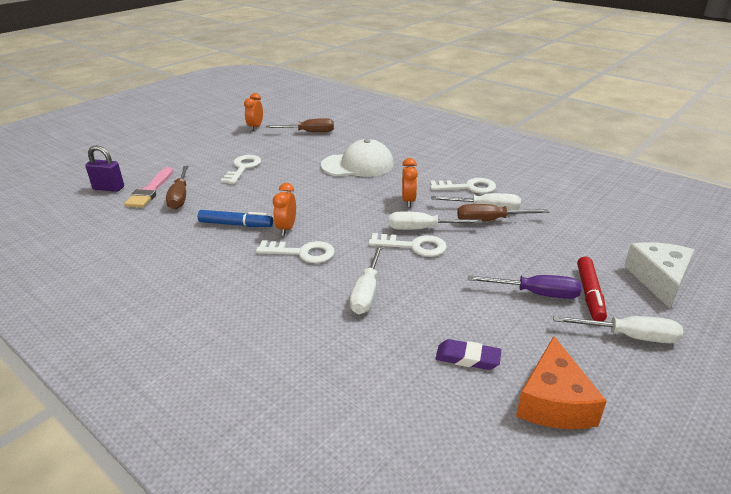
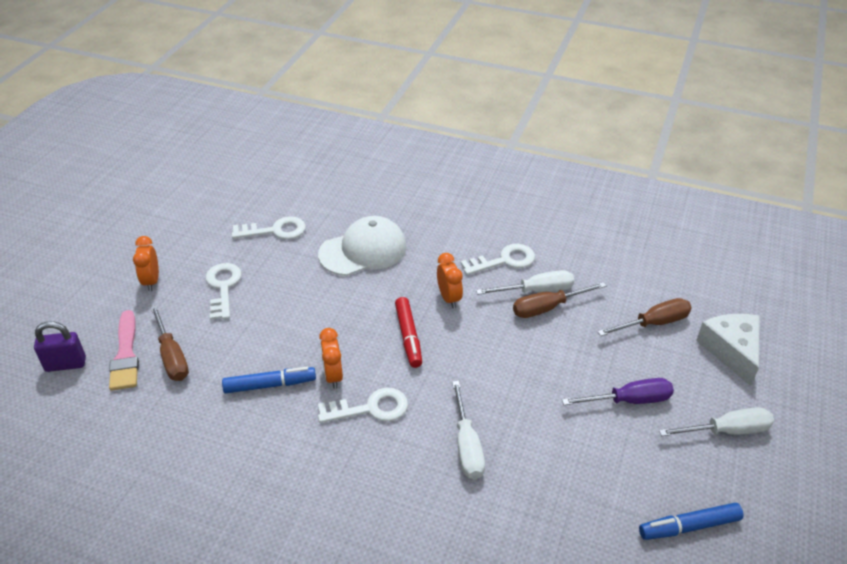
camera: 20 degrees left, 10 degrees up
orange clock [244,93,263,131] -> orange clock moved to [133,236,159,291]
brown screwdriver [266,118,334,132] -> brown screwdriver moved to [597,298,692,336]
white key [368,233,447,257] -> white key moved to [232,216,306,239]
white screwdriver [389,212,483,230] -> none
purple eraser [435,339,501,370] -> none
orange cheese [516,336,607,429] -> blue marker [639,503,743,540]
red marker [577,256,607,321] -> red marker moved to [395,297,422,368]

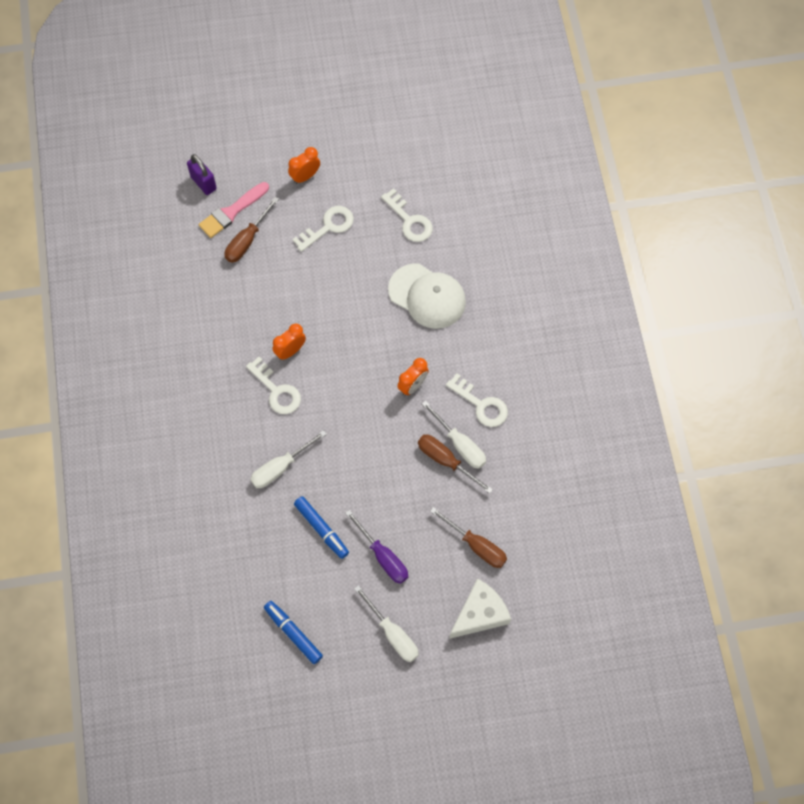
camera: 60 degrees right, 25 degrees up
blue marker [222,367,316,393] -> blue marker moved to [294,496,349,559]
red marker [395,297,422,368] -> none

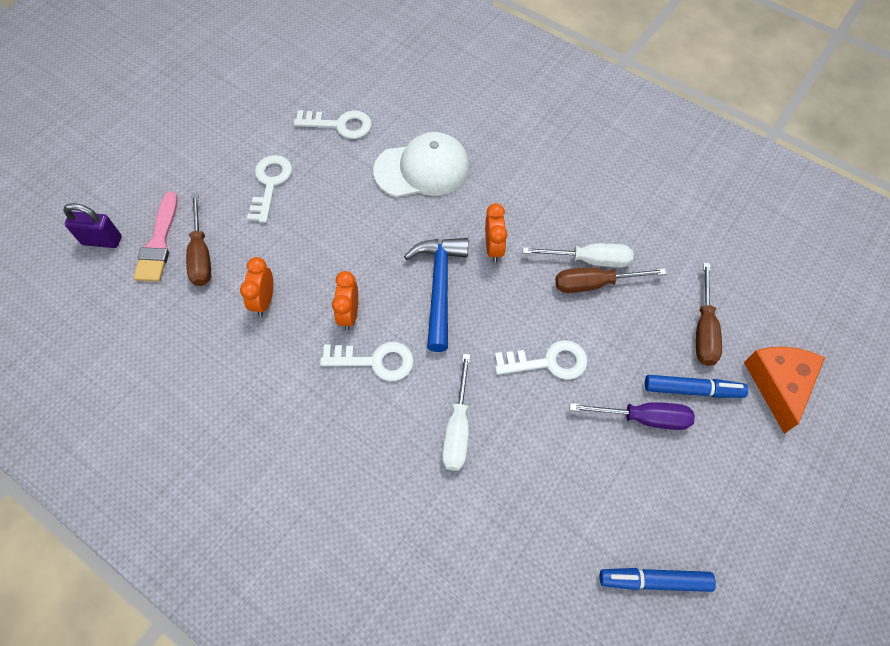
camera: 45 degrees left, 5 degrees down
orange clock [288,147,320,184] -> orange clock moved to [240,257,273,316]
blue marker [294,496,349,559] -> blue marker moved to [645,375,748,398]
white screwdriver [354,585,419,662] -> none
brown screwdriver [430,507,507,568] -> brown screwdriver turned 105 degrees clockwise [696,262,722,366]
white key [446,373,508,427] -> white key moved to [495,340,588,380]
white cheese [449,578,511,639] -> orange cheese [744,347,825,434]
none -> blue hammer [404,238,468,352]

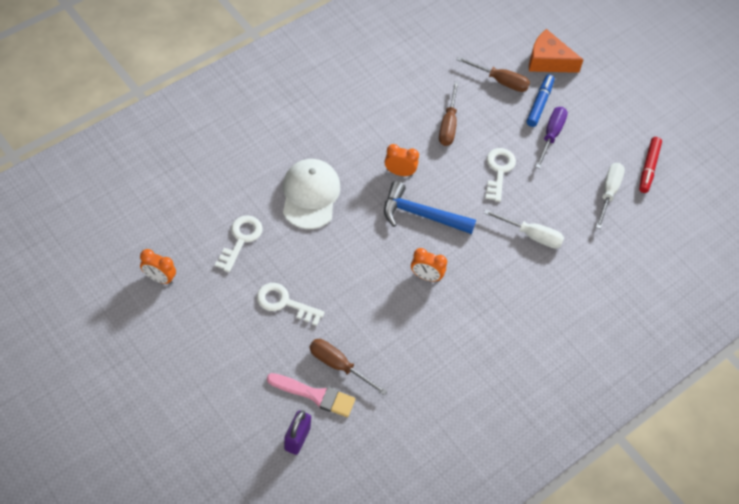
camera: 80 degrees left, 5 degrees down
brown screwdriver [186,193,211,286] -> brown screwdriver turned 150 degrees counterclockwise [310,339,388,396]
orange clock [240,257,273,316] -> orange clock moved to [140,249,176,284]
white key [320,342,414,381] -> none
white screwdriver [523,243,634,267] -> white screwdriver moved to [596,163,625,229]
blue marker [600,568,716,592] -> red marker [639,137,662,193]

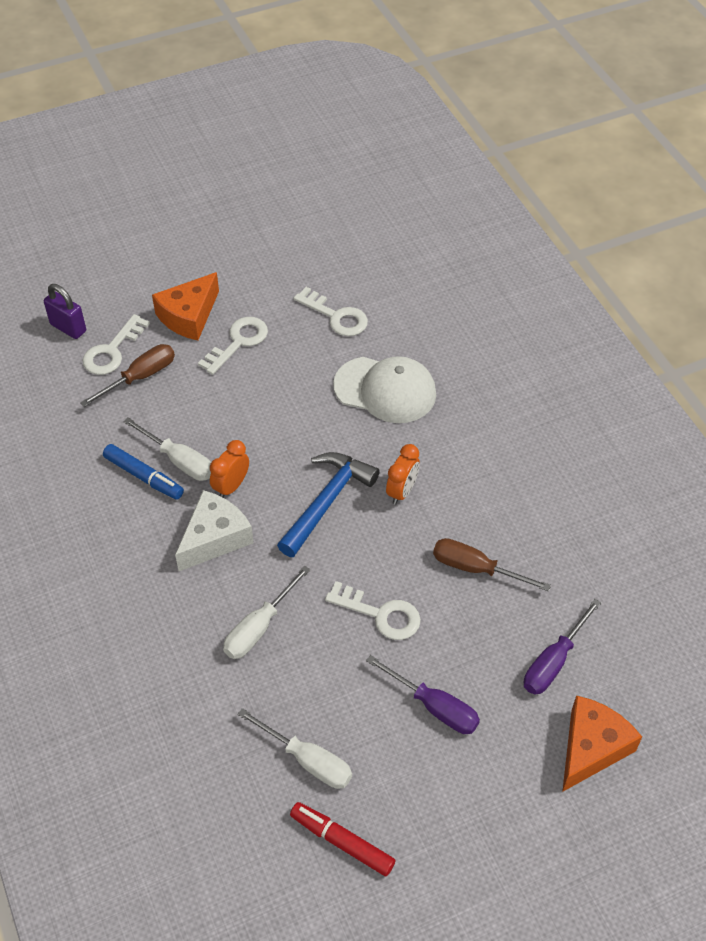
camera: 110 degrees right, 5 degrees down
orange clock [140,249,176,284] -> none
pink brush [267,373,355,417] -> white key [82,314,150,375]
brown screwdriver [457,56,530,92] -> purple screwdriver [524,599,601,695]
blue marker [527,74,554,127] -> blue marker moved to [103,444,184,500]
none -> white screwdriver [123,417,211,481]
none -> orange cheese [152,272,219,341]
none -> white cheese [175,490,254,571]

